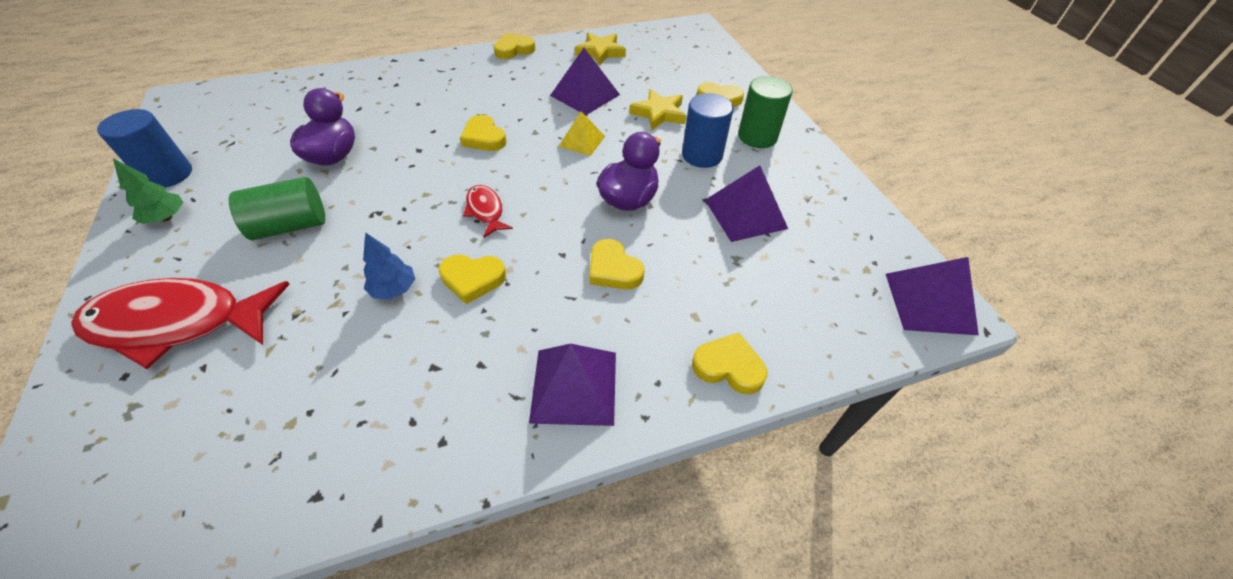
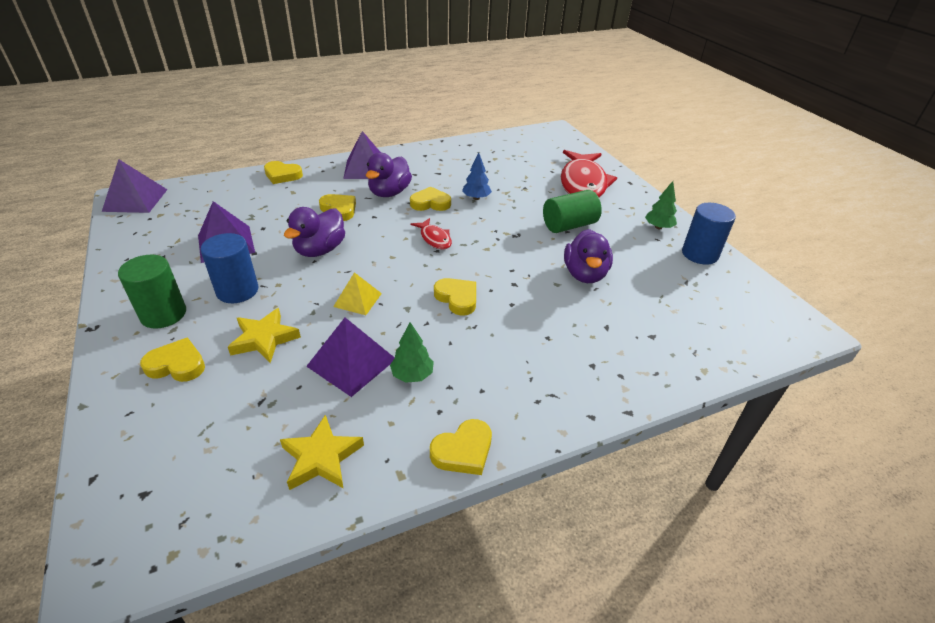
camera: 175 degrees right, 10 degrees down
red fish [71,278,290,369] -> red fish turned 105 degrees clockwise [561,150,617,198]
none -> purple duck [366,153,412,197]
none -> green tree [390,322,434,383]

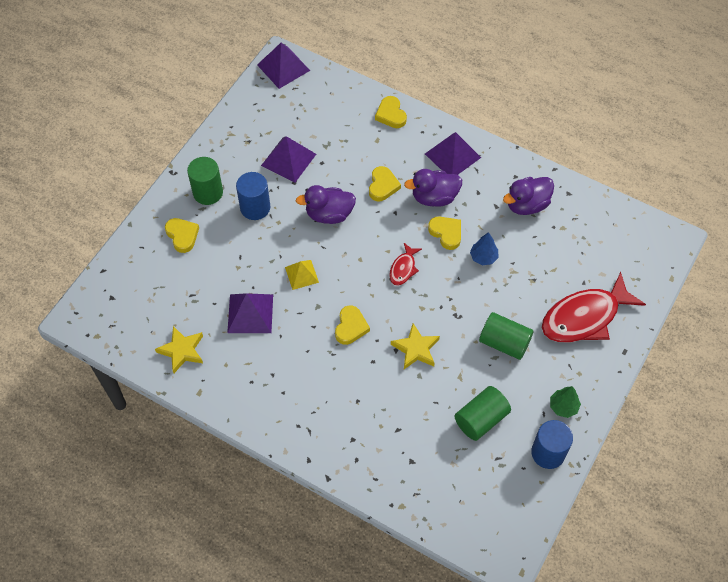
camera: 55 degrees right, 20 degrees up
yellow star [228,308,301,363] -> yellow star moved to [391,323,440,369]
green tree [390,322,434,383] -> none
yellow heart [430,419,492,475] -> none
purple duck [564,229,613,283] -> purple duck moved to [503,177,554,215]
none -> green cylinder [454,386,511,441]

